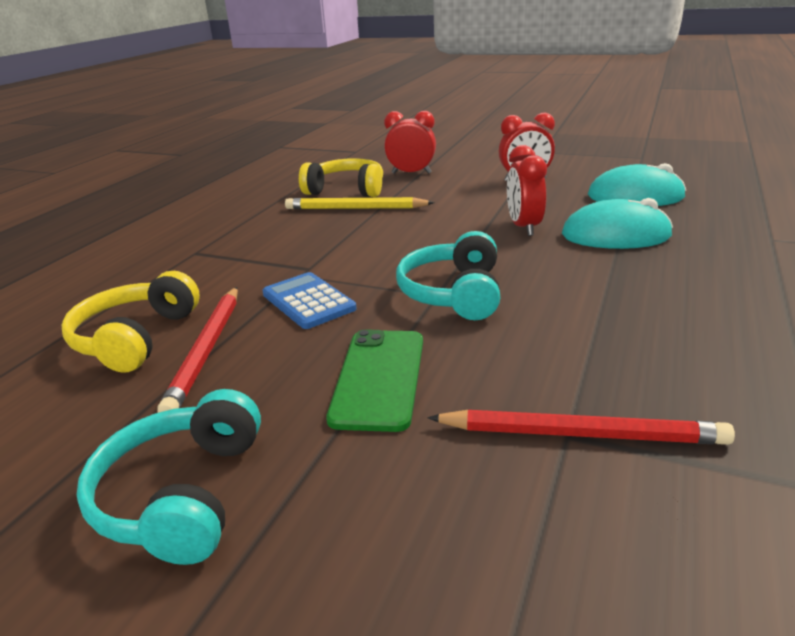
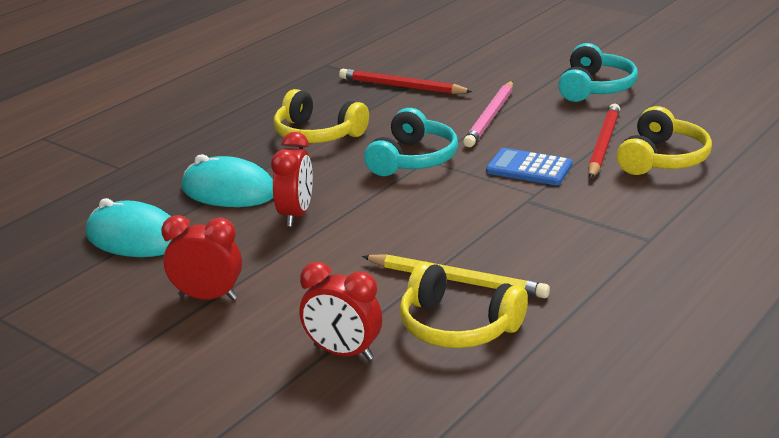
camera: 165 degrees left, 0 degrees up
blue calculator [262,272,357,329] -> blue calculator turned 135 degrees clockwise [486,148,573,185]
green phone [326,330,423,432] -> pink pencil [463,81,513,147]
none -> yellow headphones [274,89,369,143]

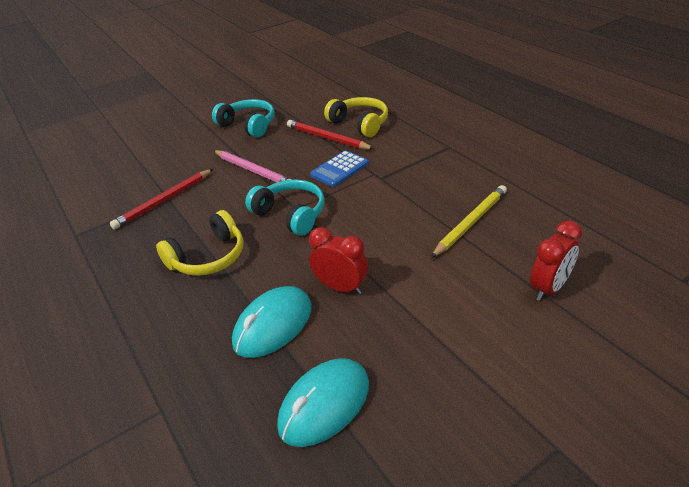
camera: 70 degrees left, 10 degrees up
red clock [161,215,242,300] -> none
yellow headphones [400,261,528,348] -> none

